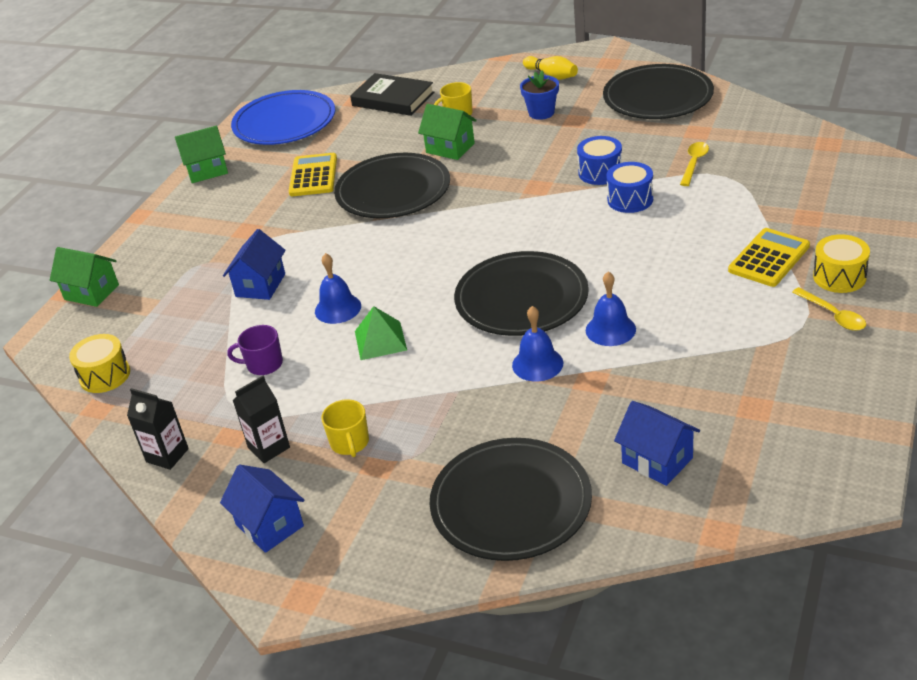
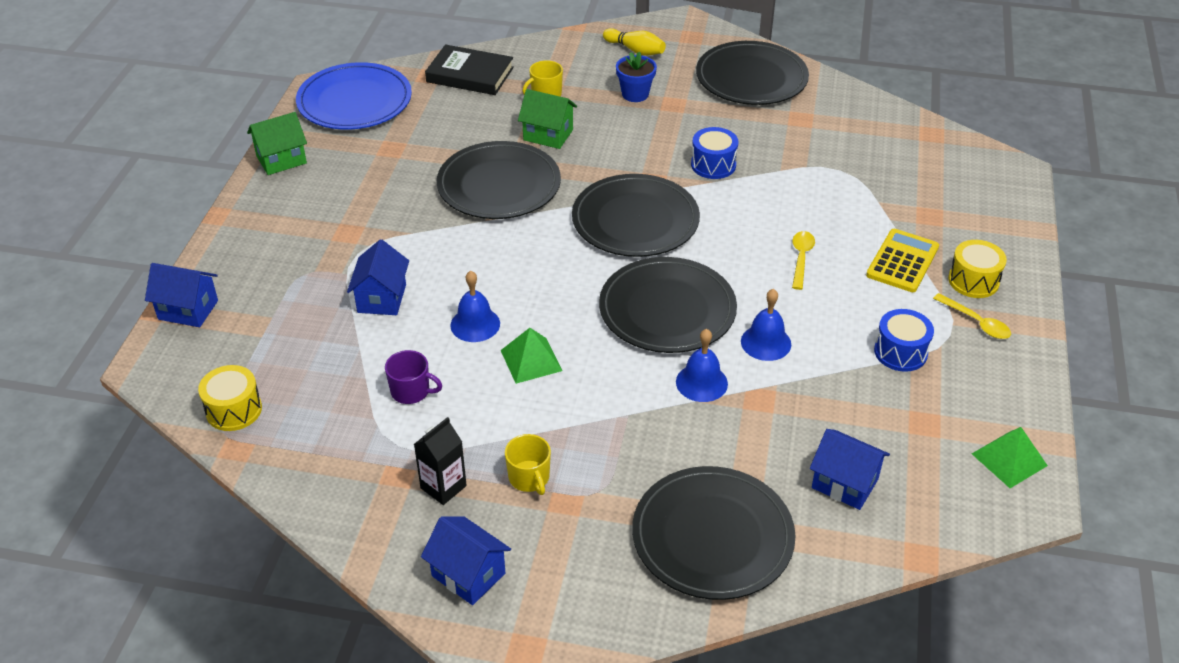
camera: 15 degrees left, 5 degrees up
green house [50,247,119,307] -> blue house [145,263,218,327]
black carton [127,388,189,470] -> none
purple mug [227,325,283,375] -> purple mug turned 150 degrees counterclockwise [385,350,442,404]
yellow calculator [289,153,337,196] -> none
blue drum [606,162,653,213] -> blue drum moved to [874,309,934,372]
yellow spoon [680,142,709,186] -> yellow spoon moved to [792,231,815,290]
none -> black plate [572,174,700,257]
none -> green pyramid [972,427,1048,488]

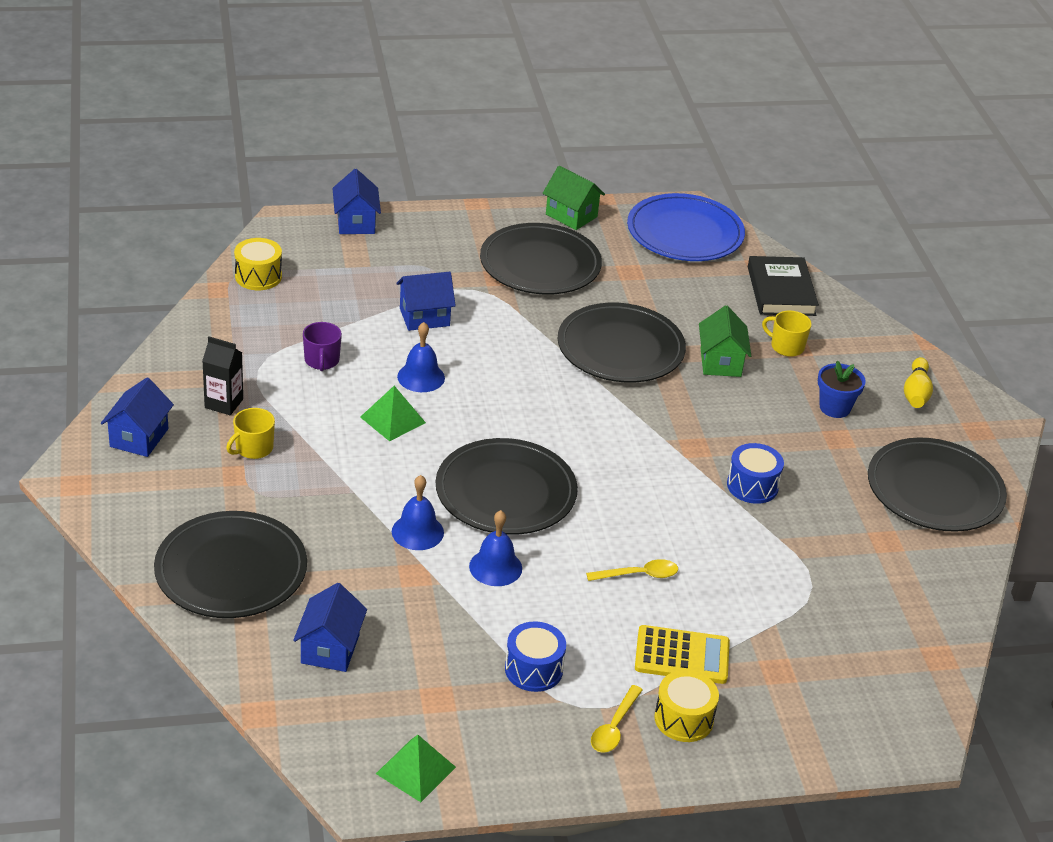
camera: 65 degrees right, 5 degrees down
black plate [572,174,700,257] -> black plate moved to [480,223,602,295]

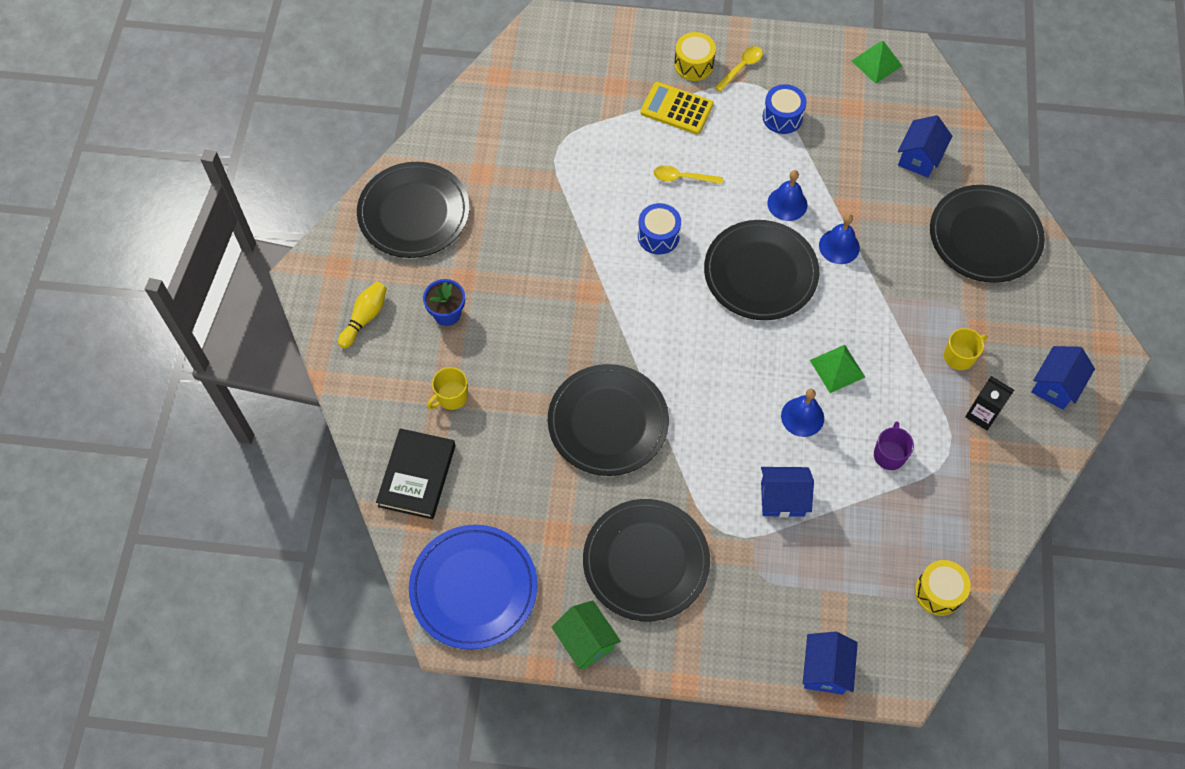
camera: 160 degrees left, 25 degrees up
green house [699,305,751,377] -> none
blue drum [727,443,784,504] -> blue drum moved to [638,203,681,254]
yellow mug [762,310,812,357] -> yellow mug turned 90 degrees clockwise [427,367,468,410]

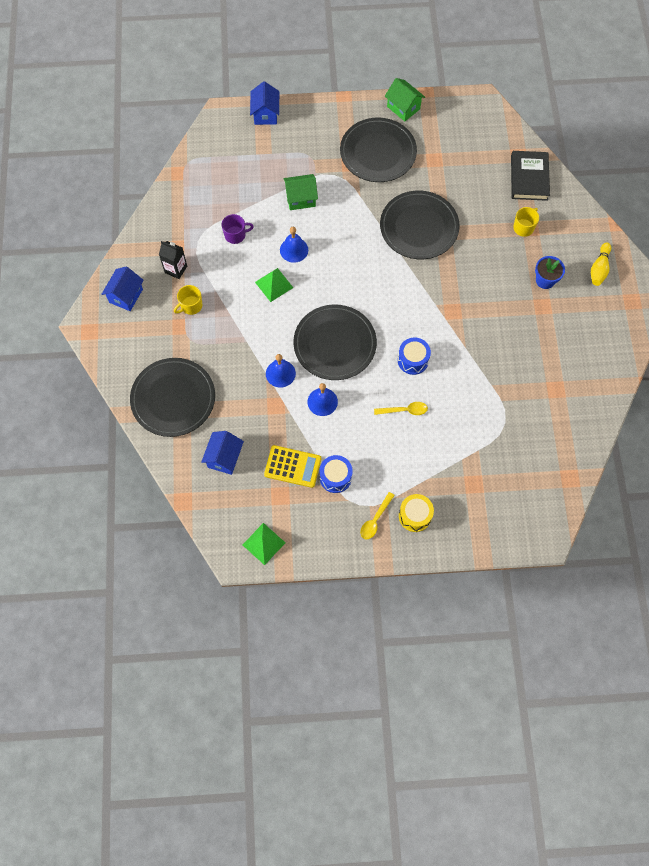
camera: 170 degrees right, 5 degrees up
black plate [357,162,470,258] -> none
blue plate [409,525,537,650] -> none
yellow calculator [640,82,714,134] -> yellow calculator moved to [264,445,321,488]
blue house [761,467,814,517] -> green house [283,174,318,210]
purple mug [874,421,914,470] -> purple mug turned 105 degrees counterclockwise [222,214,254,244]
yellow drum [915,560,971,616] -> none

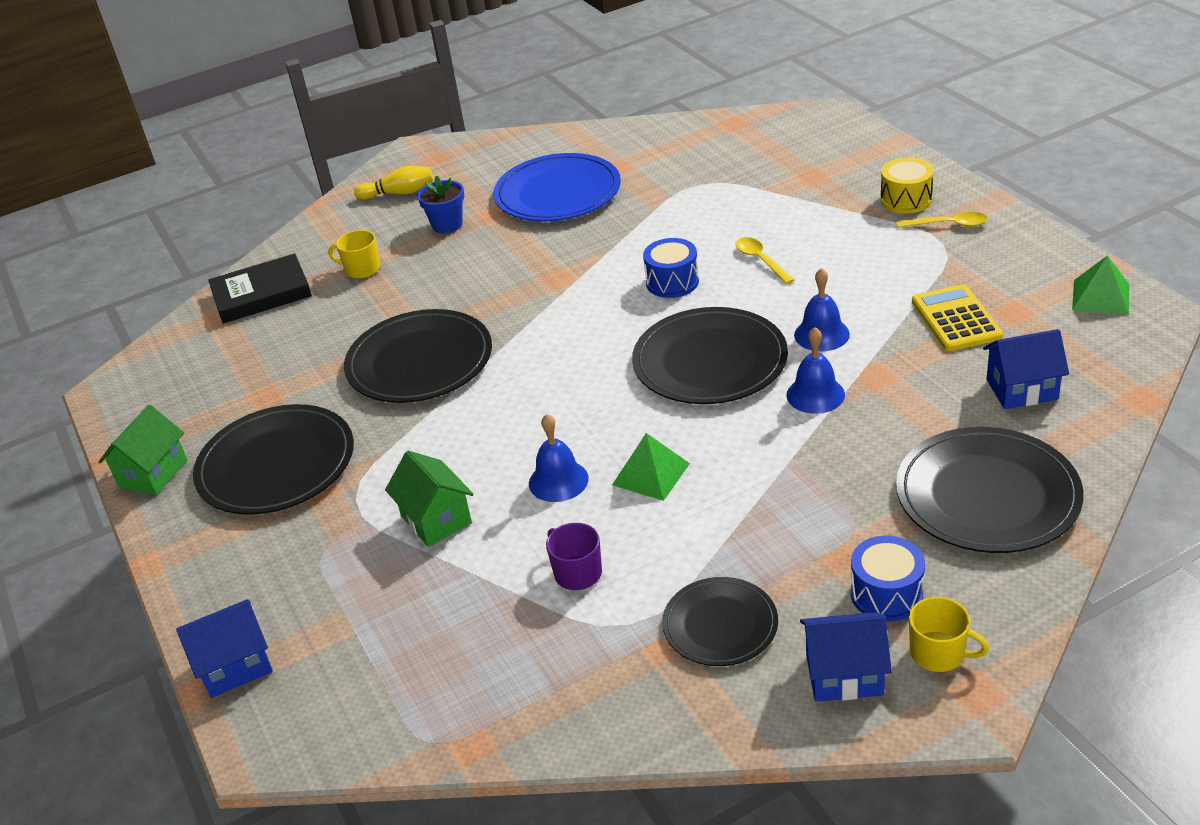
camera: 110 degrees left, 30 degrees down
black carton [159,241,187,279] -> black plate [662,577,778,666]
yellow mug [174,285,202,315] -> yellow mug moved to [909,597,989,672]
blue drum [319,455,353,493] -> blue drum moved to [851,536,925,621]
none -> blue plate [493,153,621,221]

